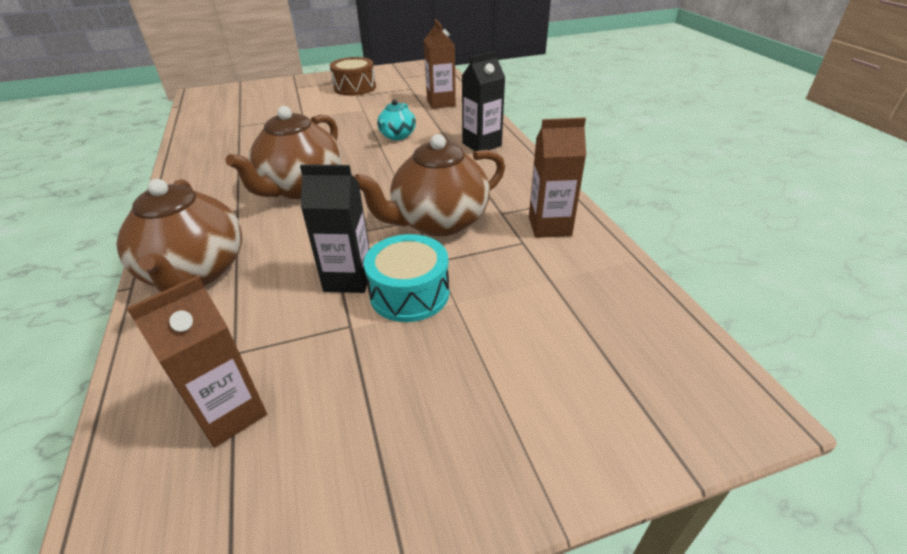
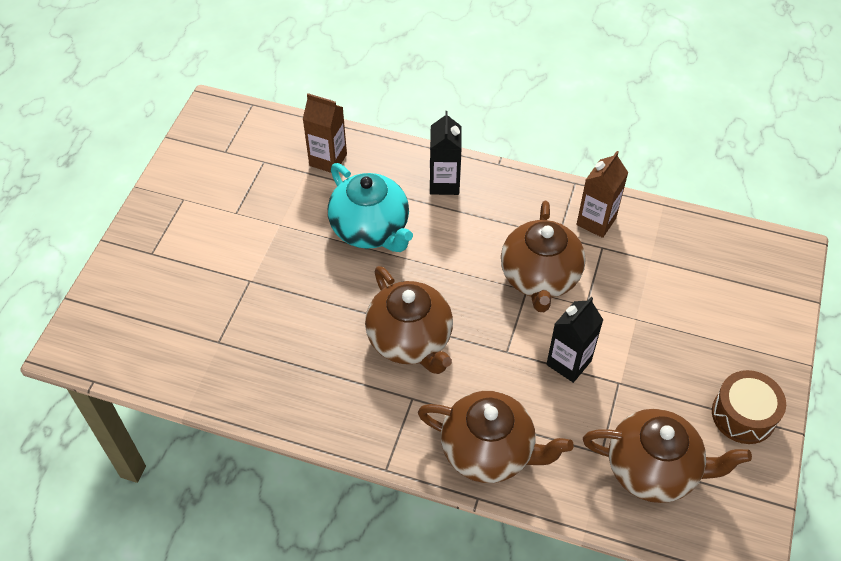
camera: 55 degrees left, 15 degrees up
brown carton [126,276,267,448] -> brown teapot [583,409,752,503]
brown drum [330,57,376,96] -> brown drum moved to [712,370,786,444]
turquoise drum [364,234,449,322] -> none
turquoise teapot [377,99,416,140] -> turquoise teapot [328,163,413,252], size x1.91

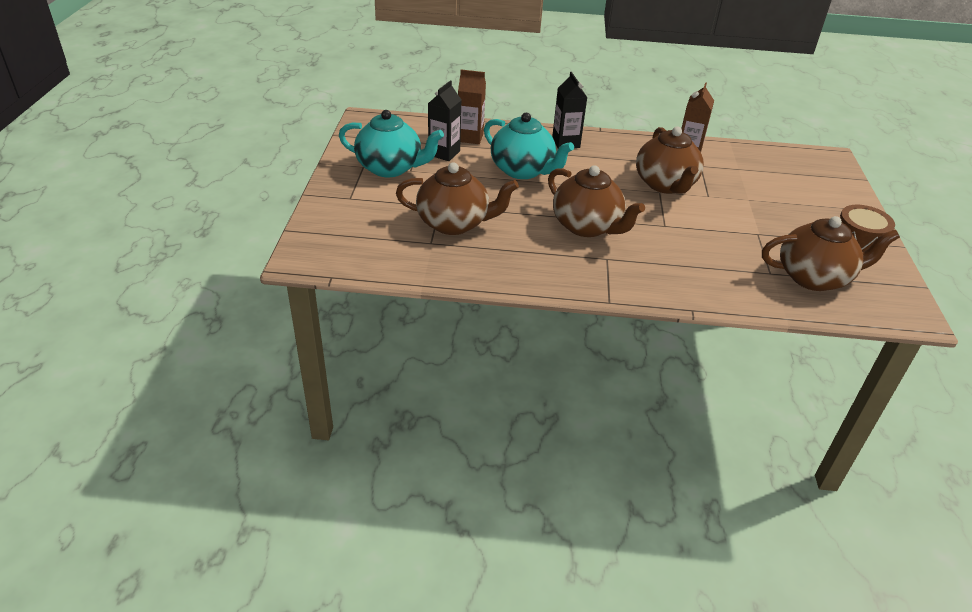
camera: 15 degrees left, 15 degrees down
brown teapot [418,391,574,483] -> brown teapot moved to [396,162,519,235]
black carton [546,297,603,383] -> black carton moved to [428,80,461,161]
none -> turquoise teapot [339,110,444,177]

